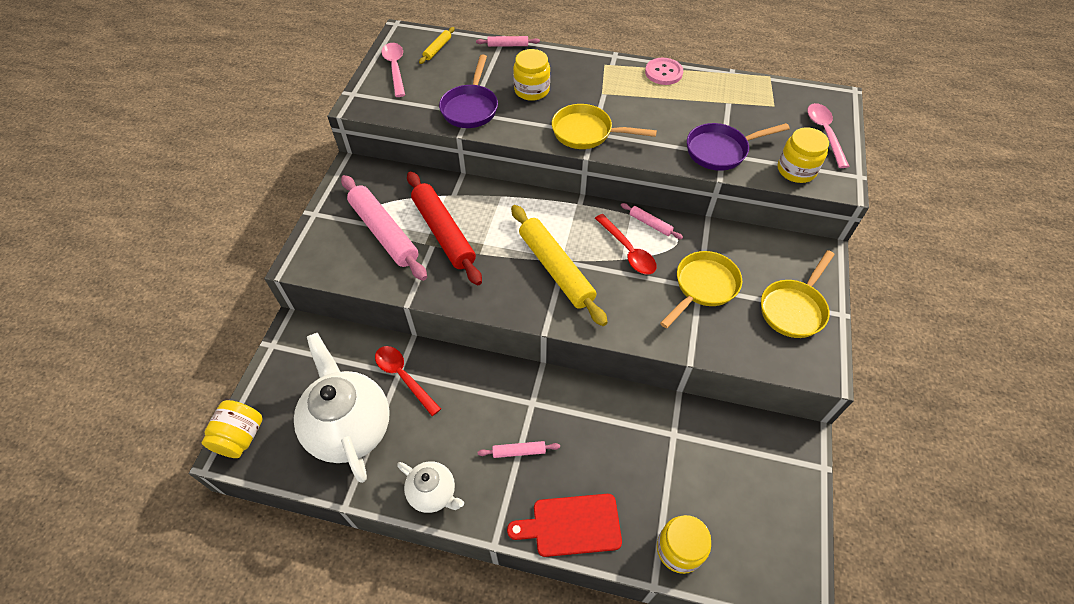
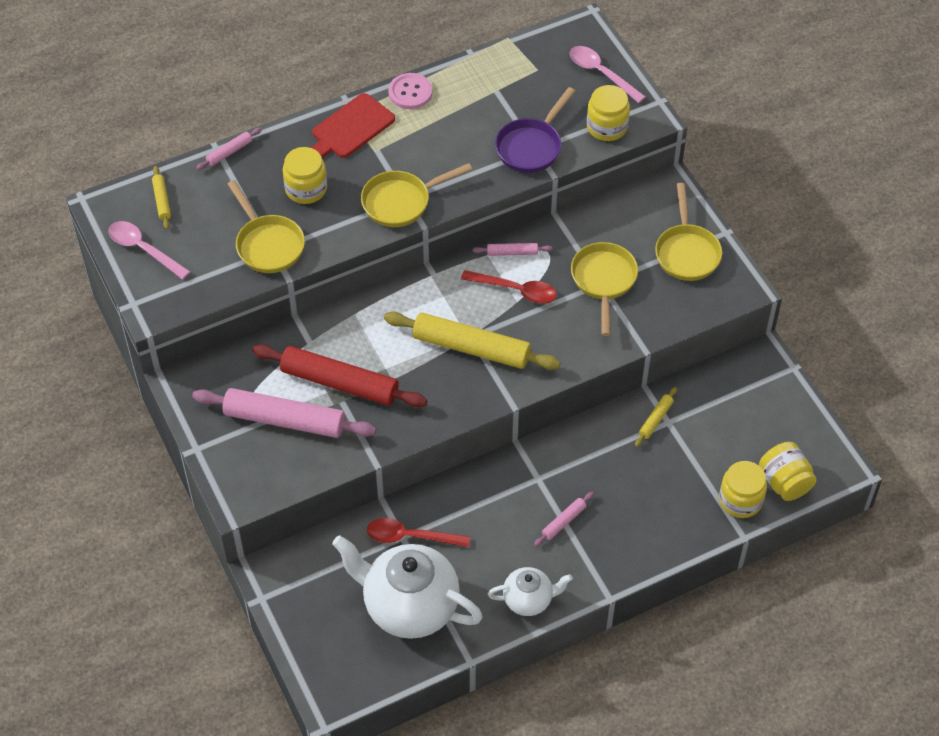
camera: 40 degrees left, 0 degrees up
yellow jar [201,400,263,458] -> yellow jar moved to [759,442,817,501]
purple pan [439,54,498,128] -> yellow pan [228,180,305,273]
red cutting board [507,494,622,557] -> red cutting board moved to [310,93,395,158]
none -> yellow rolling pin [635,387,677,447]

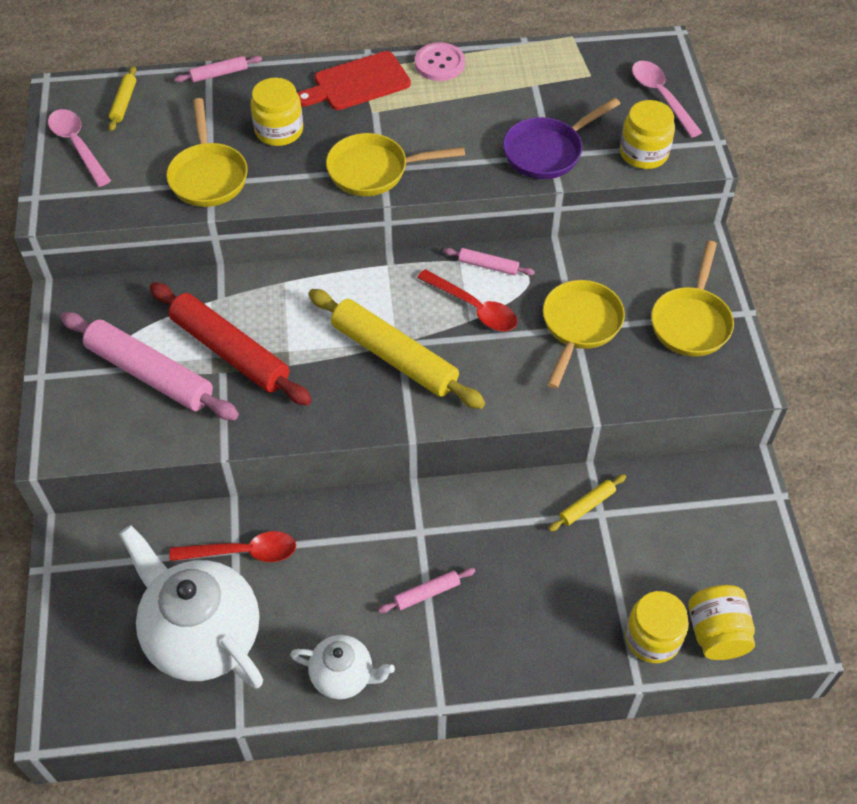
camera: 20 degrees right, 0 degrees up
red spoon [367,518,470,547] -> red spoon turned 150 degrees clockwise [169,531,296,562]

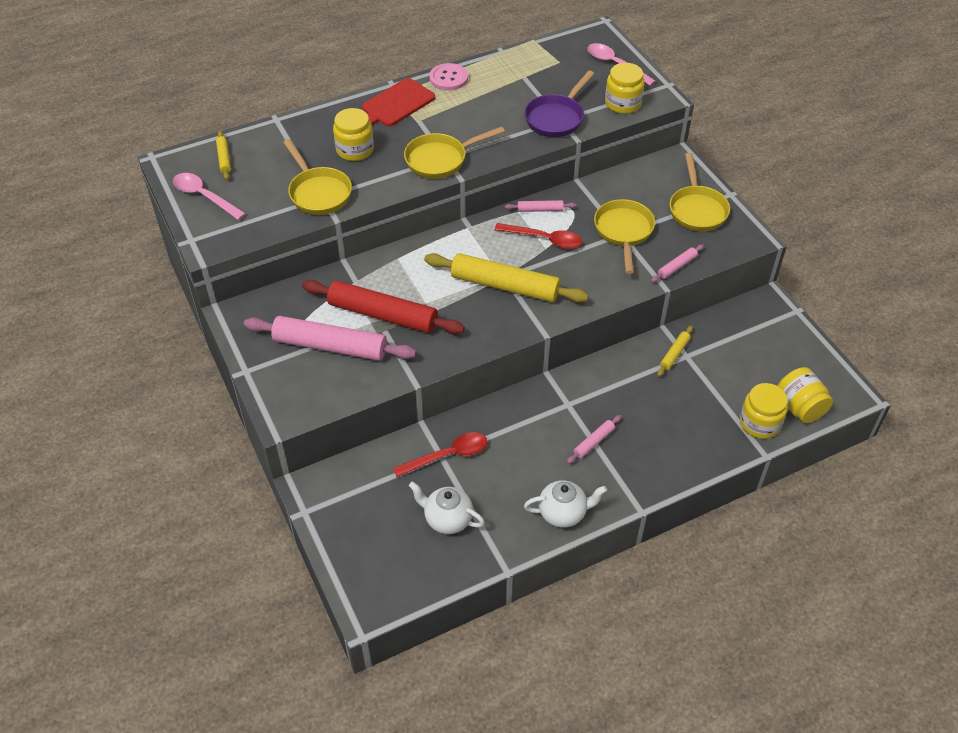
camera: 20 degrees left, 5 degrees down
white teapot [119,525,263,689] -> white teapot [409,482,485,534], size x0.52
pink rolling pin [174,56,262,82] -> pink rolling pin moved to [651,244,704,282]

